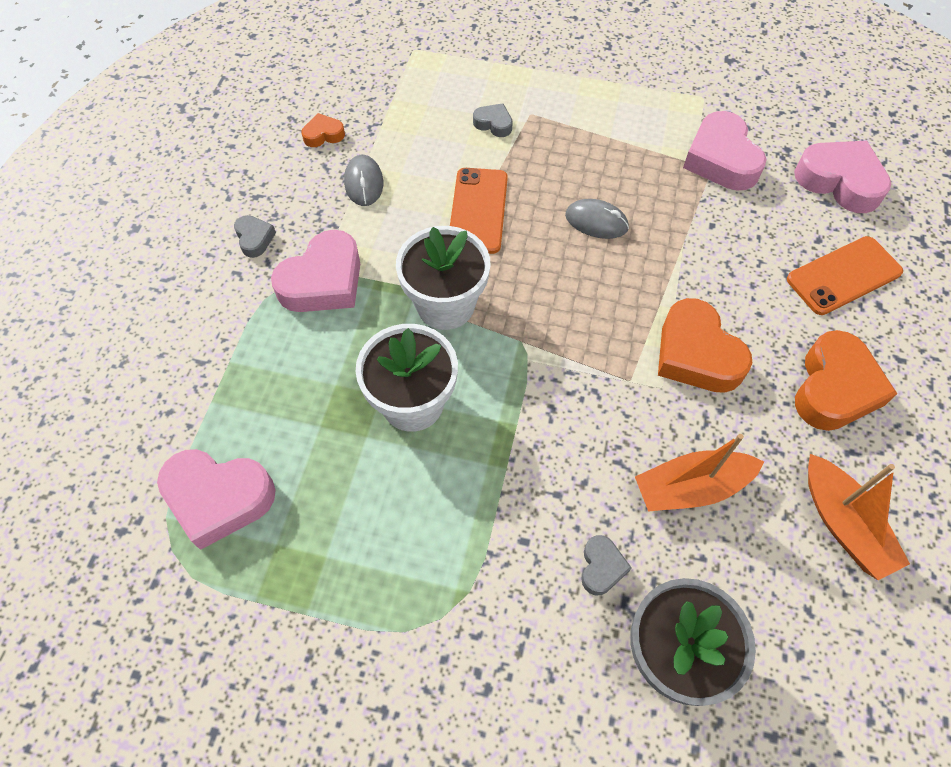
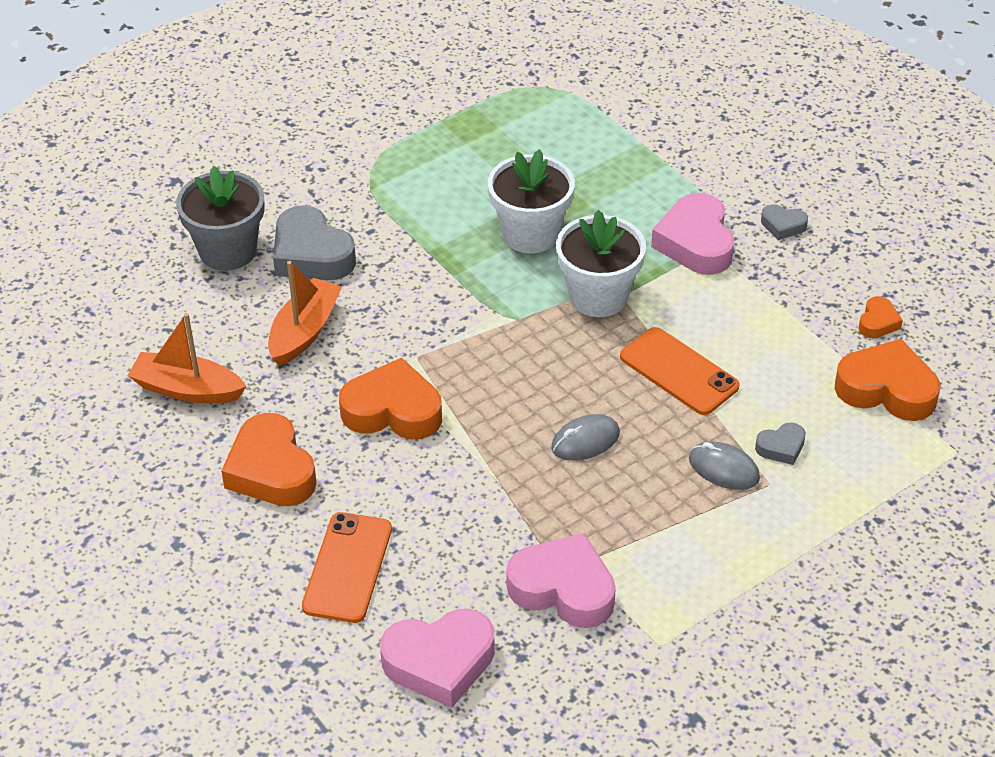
camera: 130 degrees right, 15 degrees down
pink heart [157,449,276,550] -> none
grey mouse [344,155,383,206] -> grey mouse moved to [689,442,760,490]
grey heart [581,535,632,596] -> grey heart [273,205,356,280], size x2.02
none -> orange heart [835,339,940,421]

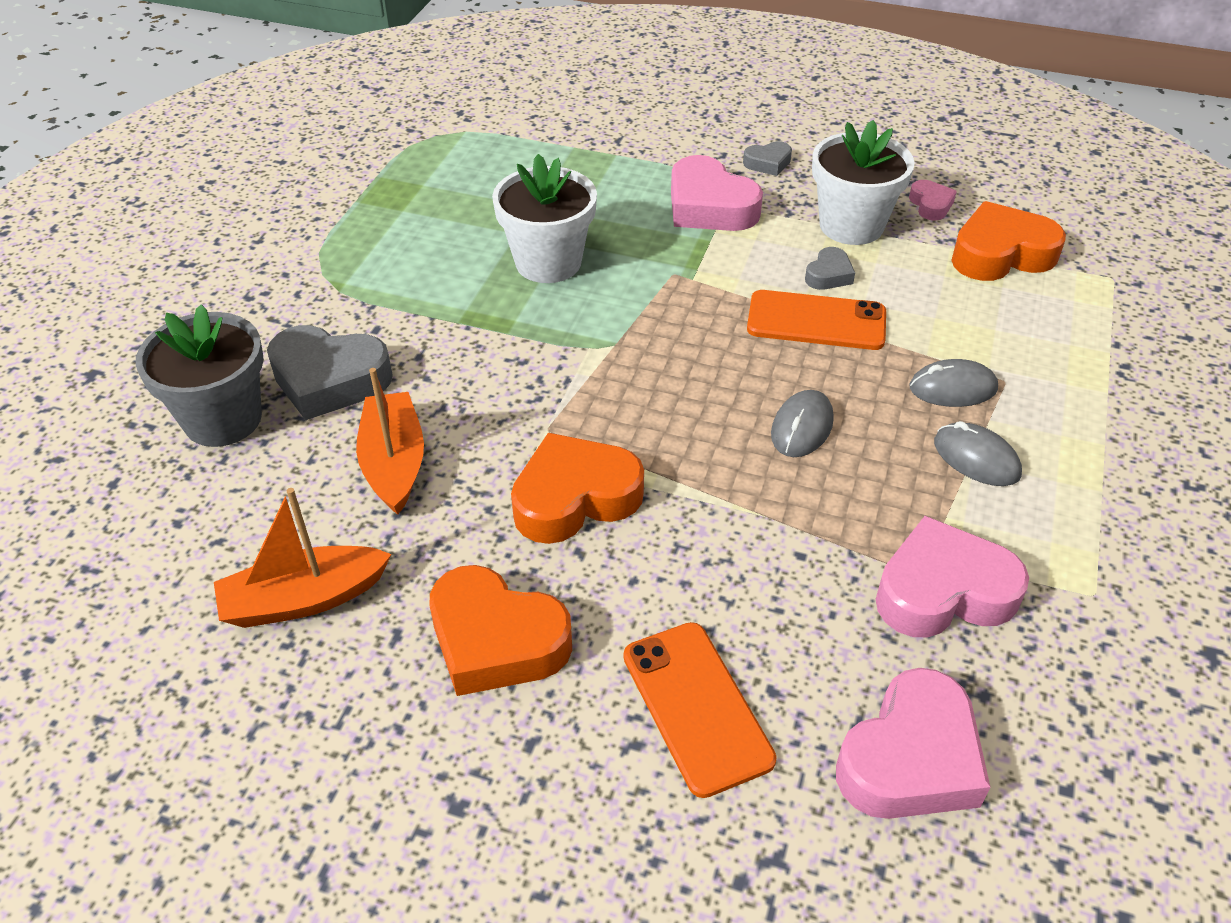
camera: 35 degrees left, 0 degrees up
white flower pot [556,210,646,317] -> white flower pot moved to [812,120,915,245]
grey heart [755,422,806,465] -> grey heart moved to [805,247,855,290]
orange heart [859,296,903,338] -> pink heart [909,180,957,220]
none -> grey mouse [934,421,1022,486]

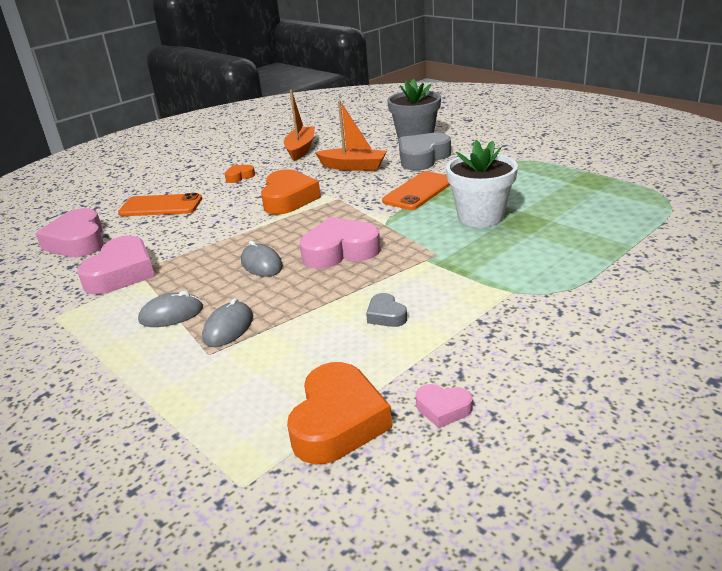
camera: 120 degrees right, 15 degrees down
orange heart [430,565,572,696] -> orange heart [225,165,255,183], size x0.49
pink heart [671,155,763,231] -> pink heart moved to [300,217,381,269]
grey heart [743,141,792,176] -> none
orange phone [747,290,886,350] -> orange phone moved to [382,171,451,210]
white flower pot [812,120,915,245] -> none

